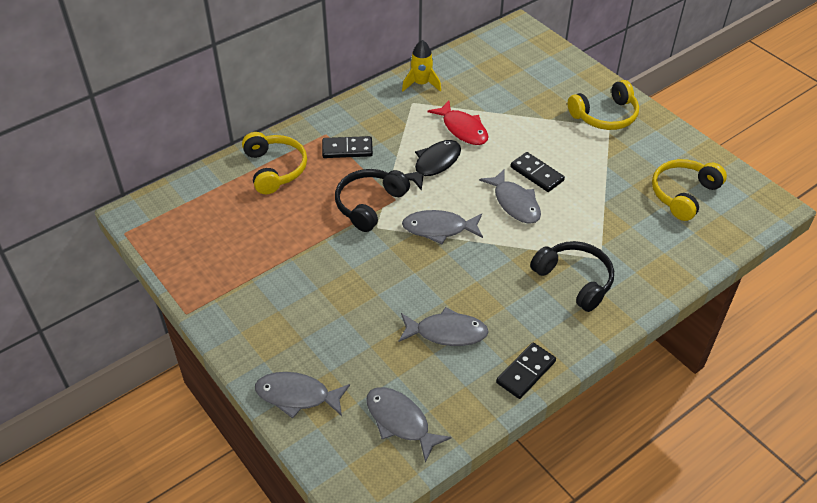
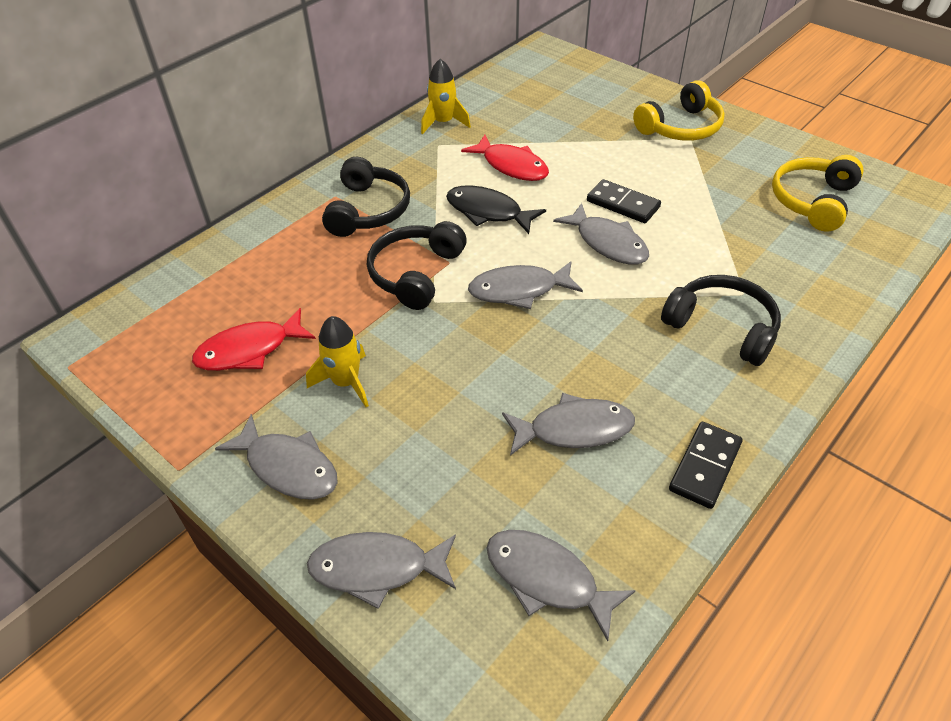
camera: 10 degrees left, 0 degrees up
yellow headphones [242,132,307,194] -> none
black domino [322,136,373,158] -> black headphones [322,157,410,237]
black fish [405,140,461,191] -> black fish turned 90 degrees counterclockwise [446,185,546,234]
none -> red fish [192,308,316,371]
none -> grey fish [215,414,338,500]
none -> yellow rocket [306,316,369,407]

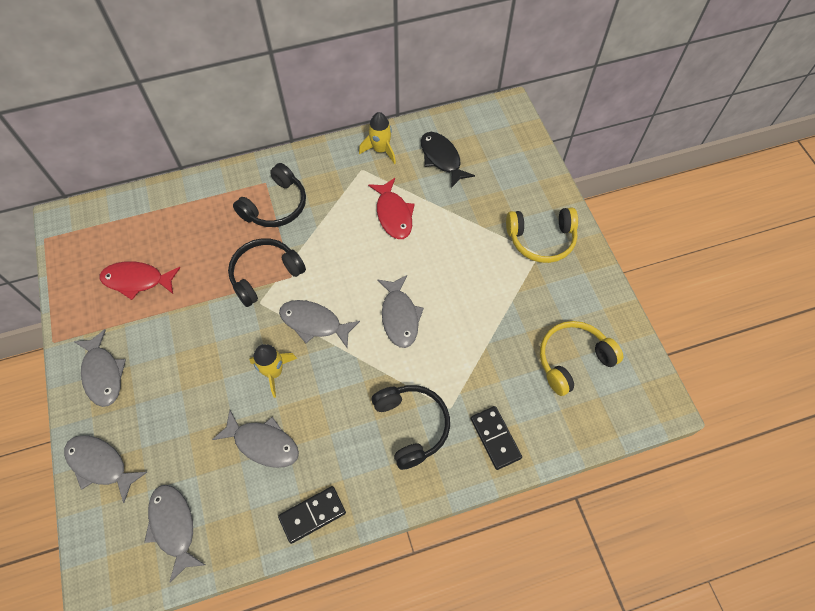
camera: 30 degrees right, 15 degrees up
yellow rocket [306,316,369,407] -> yellow rocket moved to [249,344,297,398]
black fish [446,185,546,234] -> black fish moved to [421,132,475,188]
black domino [587,179,661,223] -> black domino moved to [470,406,522,470]

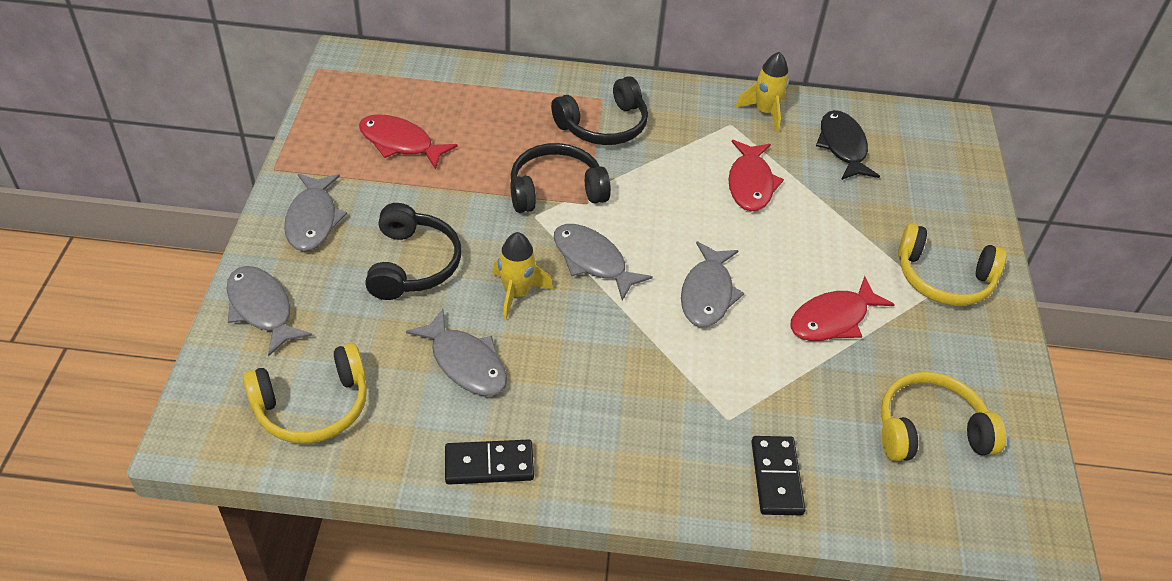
camera: 20 degrees right, 15 degrees down
grey fish [144,485,205,583] -> yellow headphones [243,343,367,444]
black headphones [372,385,450,470] -> black headphones moved to [365,203,461,300]
none -> red fish [790,276,895,341]

